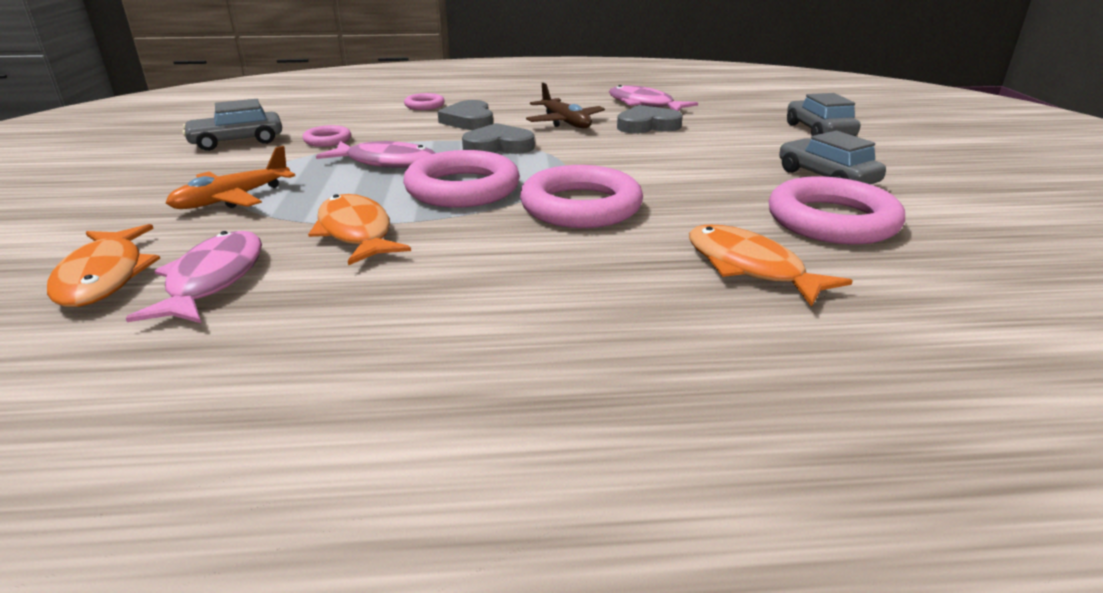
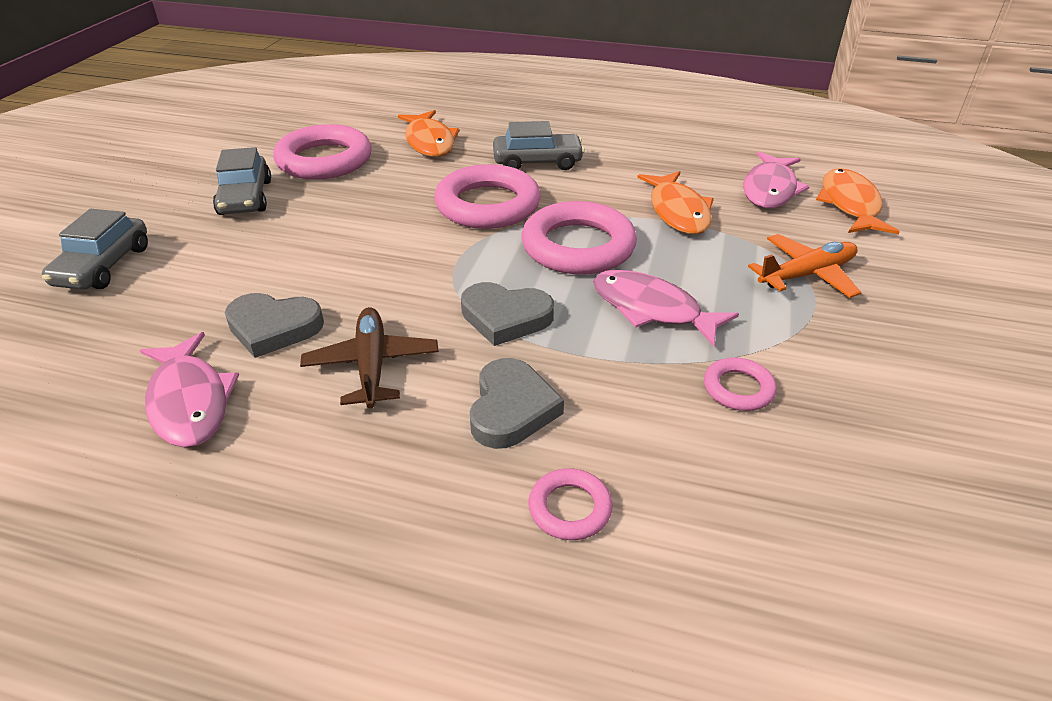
camera: 160 degrees left, 10 degrees up
grey car [182,99,282,151] -> grey car moved to [493,121,585,170]

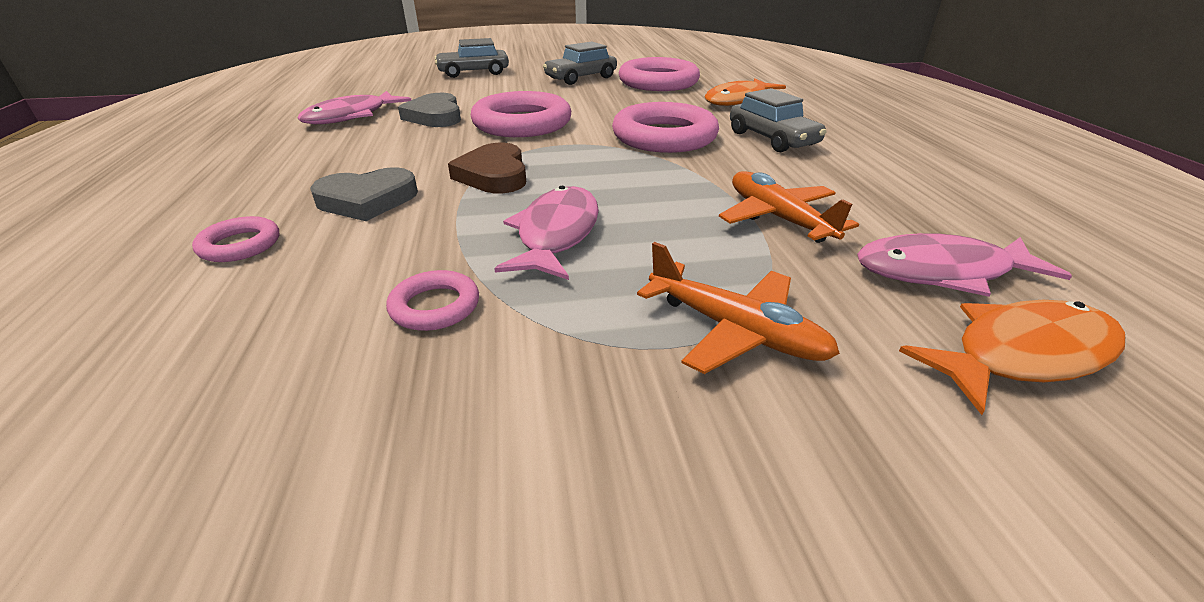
camera: 65 degrees right, 5 degrees down
brown plane [300,307,439,409] -> none
grey heart [461,282,554,346] -> brown heart [448,143,526,193]
pink ring [522,201,637,274] -> pink ring moved to [471,91,571,137]
orange fish [637,171,714,234] -> orange plane [719,171,859,243]

